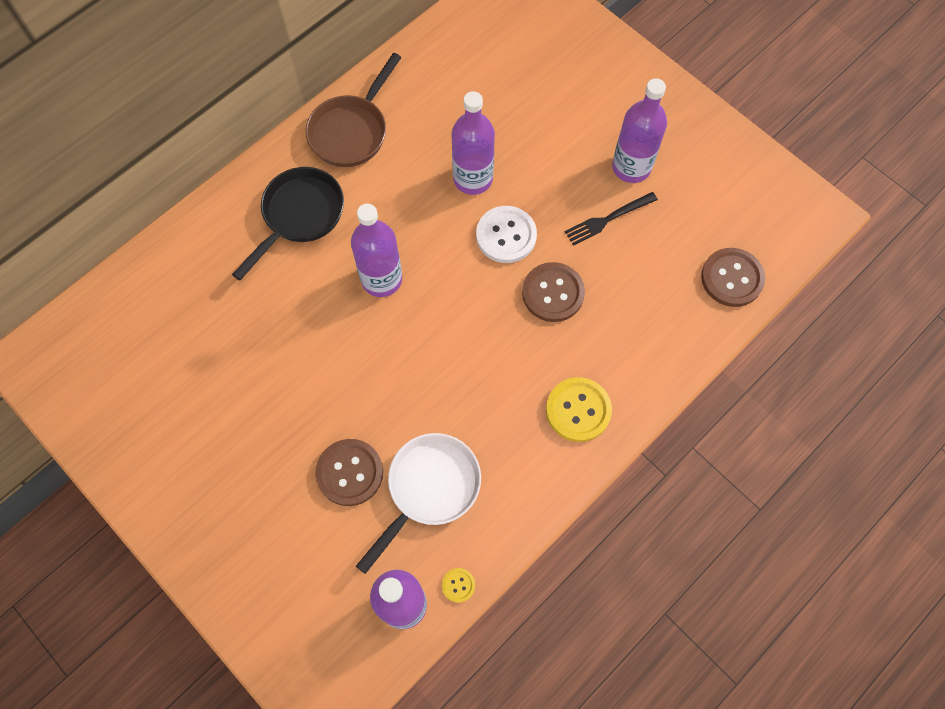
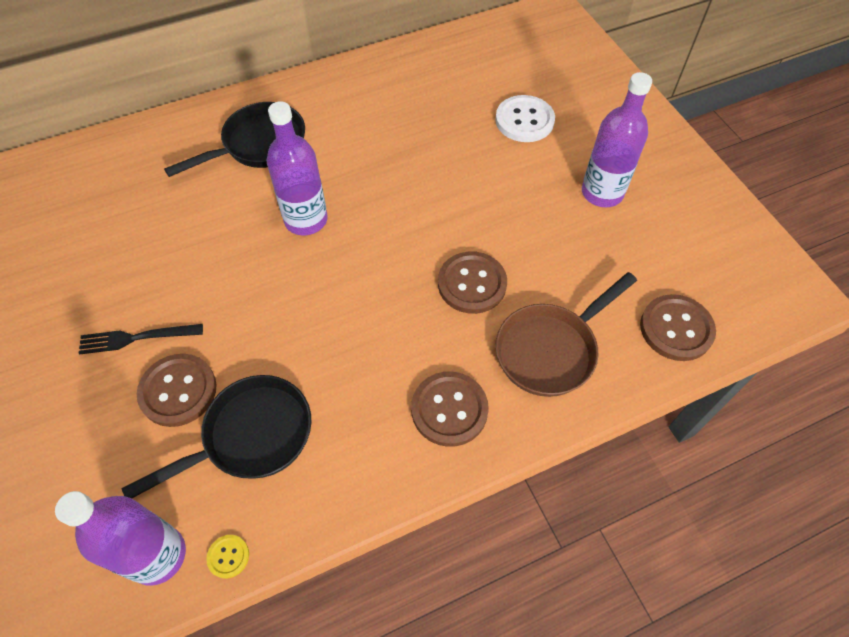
camera: 20 degrees right, 10 degrees down
brown pan [306,53,402,167] -> brown pan moved to [495,272,637,397]
white pan [356,433,481,574] -> black pan [122,375,312,498]
purple bottle [452,91,495,195] -> none
white button [476,206,537,263] -> white button moved to [495,95,555,142]
yellow button [546,377,612,442] -> brown button [411,372,489,447]
black fork [565,192,658,246] -> black fork moved to [78,324,203,355]

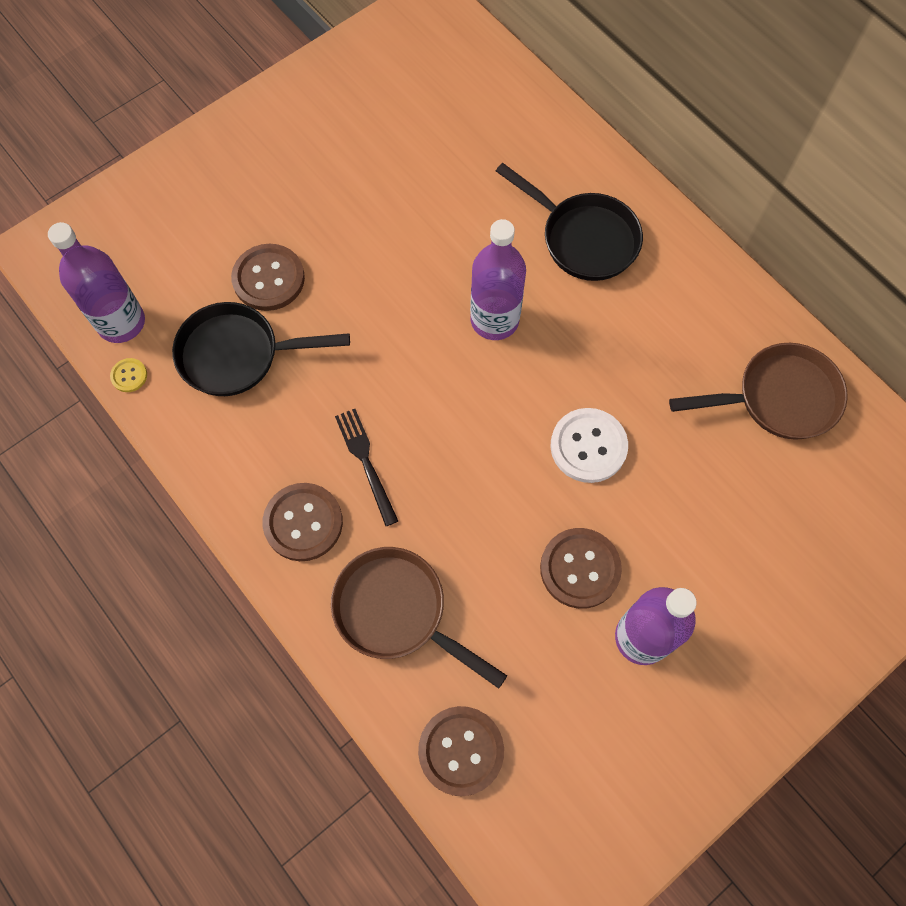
camera: 75 degrees right, 10 degrees up
black fork [78,324,203,355] -> black fork moved to [335,409,398,526]
black pan [122,375,312,498] -> black pan turned 135 degrees clockwise [172,302,350,396]
brown button [438,251,507,314] -> brown button moved to [540,528,622,609]
white button [495,95,555,142] -> white button moved to [550,408,628,483]
none -> brown pan [669,343,848,440]

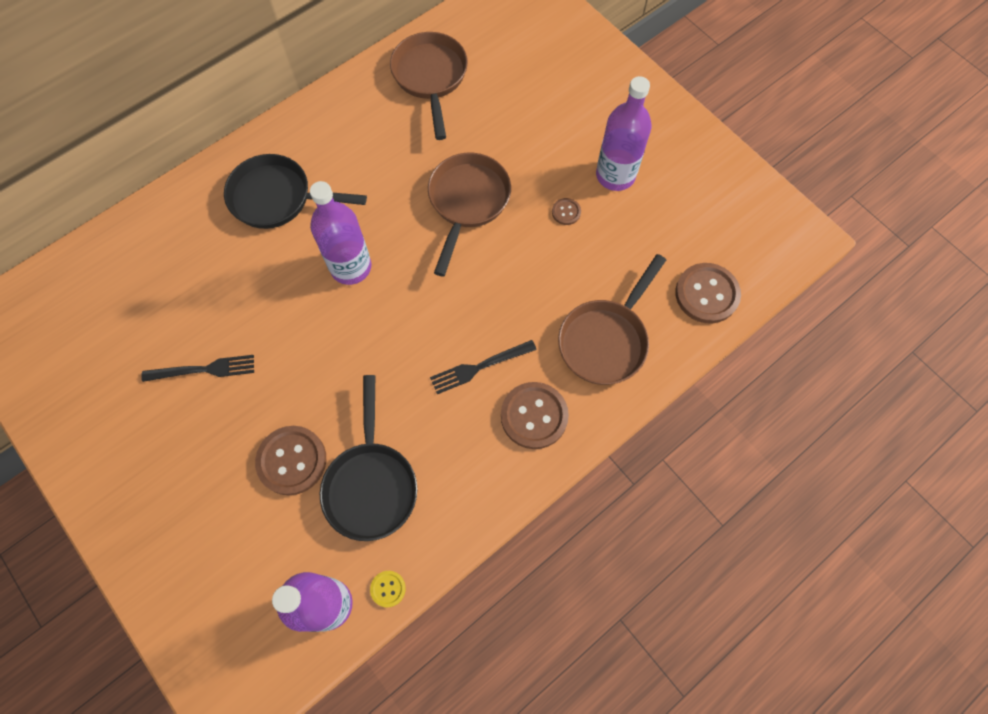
camera: 90 degrees left, 0 degrees up
black pan [496,163,643,281] -> black pan turned 120 degrees counterclockwise [224,154,367,229]
brown button [540,528,622,609] -> brown button [552,198,581,225], size x0.48
white button [550,408,628,483] -> brown pan [428,153,511,276]
none -> black fork [141,355,254,382]

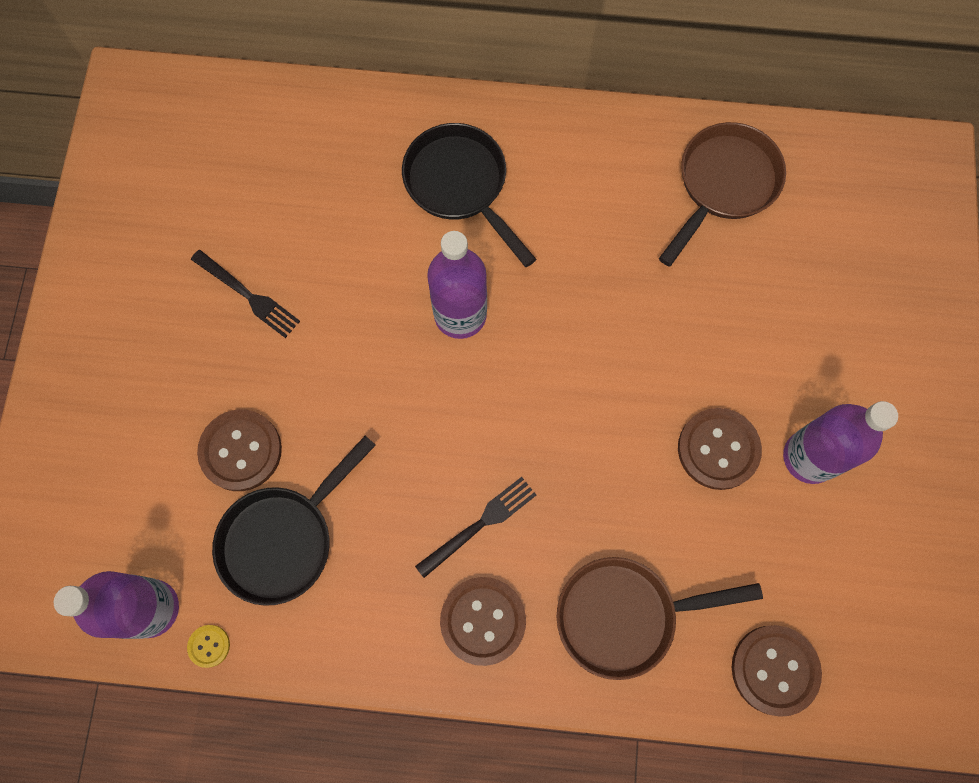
camera: 45 degrees right, 5 degrees up
brown pan [428,153,511,276] -> none
black fork [430,340,537,394] -> black fork turned 120 degrees clockwise [415,477,536,578]
brown button [552,198,581,225] -> brown button [678,408,762,490], size x2.08

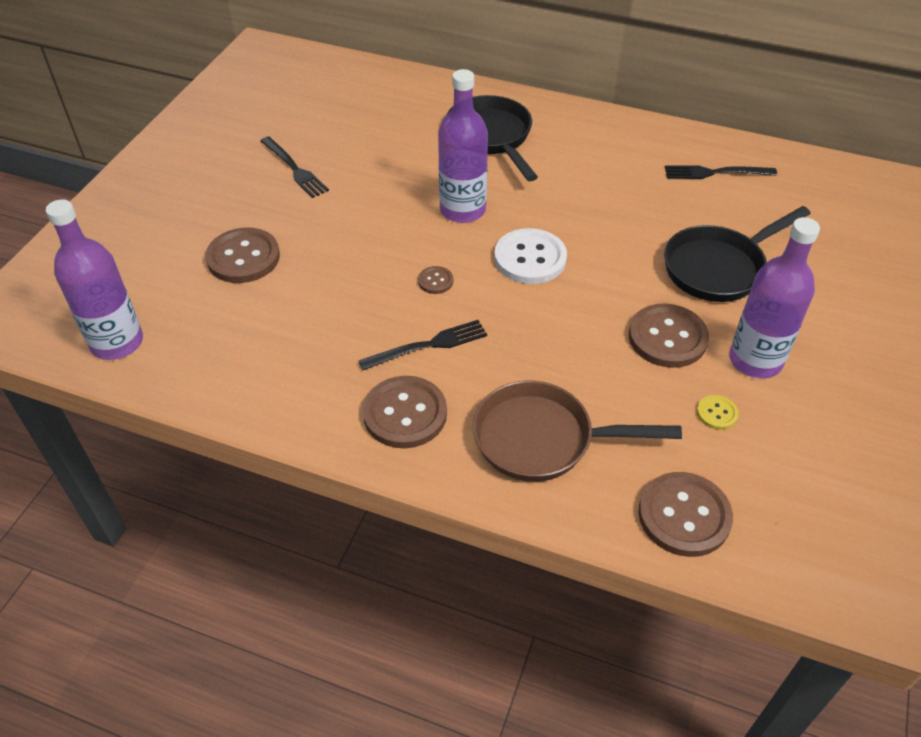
camera: 15 degrees right, 25 degrees down
yellow button [187,625,230,668] -> yellow button moved to [697,395,739,430]
black pan [212,435,376,606] -> black pan moved to [664,206,811,302]
brown pan [659,122,786,266] -> black fork [665,165,777,179]
none -> brown button [418,266,453,294]
none -> white button [494,228,567,284]

